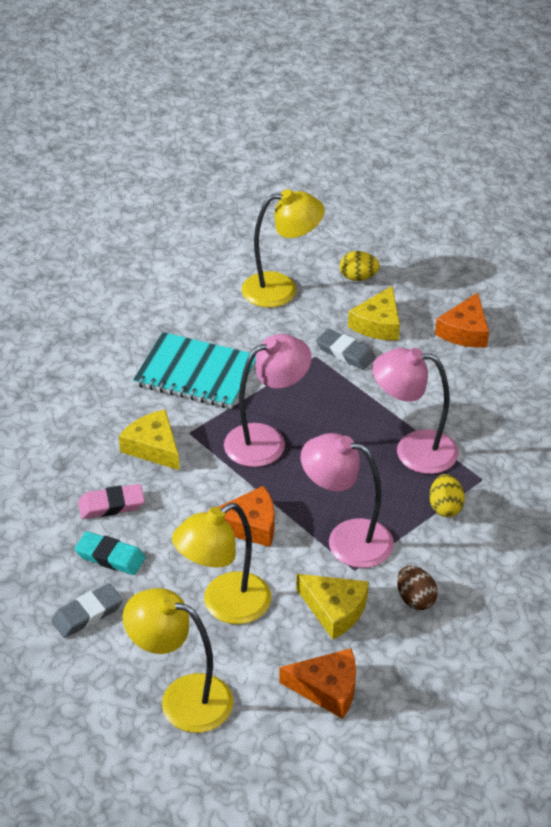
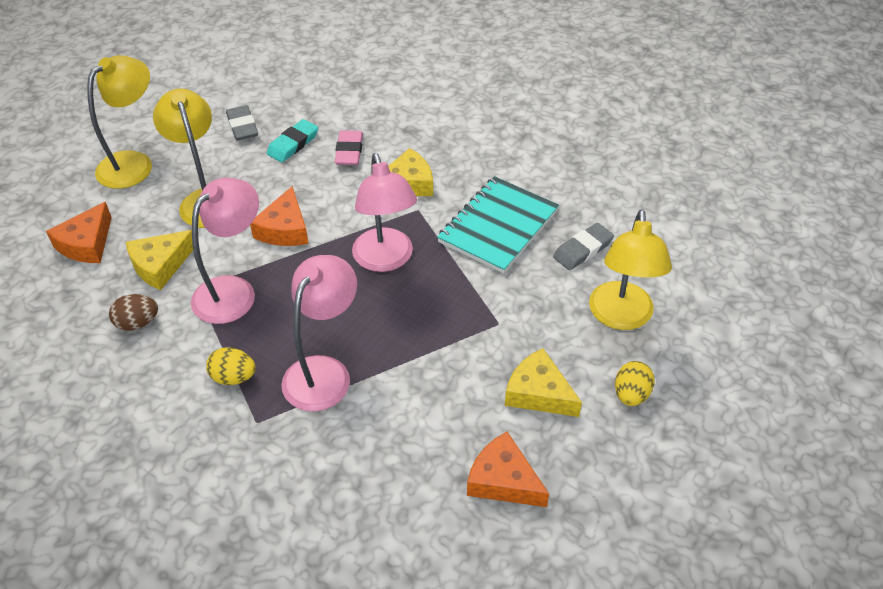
camera: 105 degrees right, 5 degrees up
grey eraser [316,329,376,370] -> grey eraser moved to [553,223,614,270]

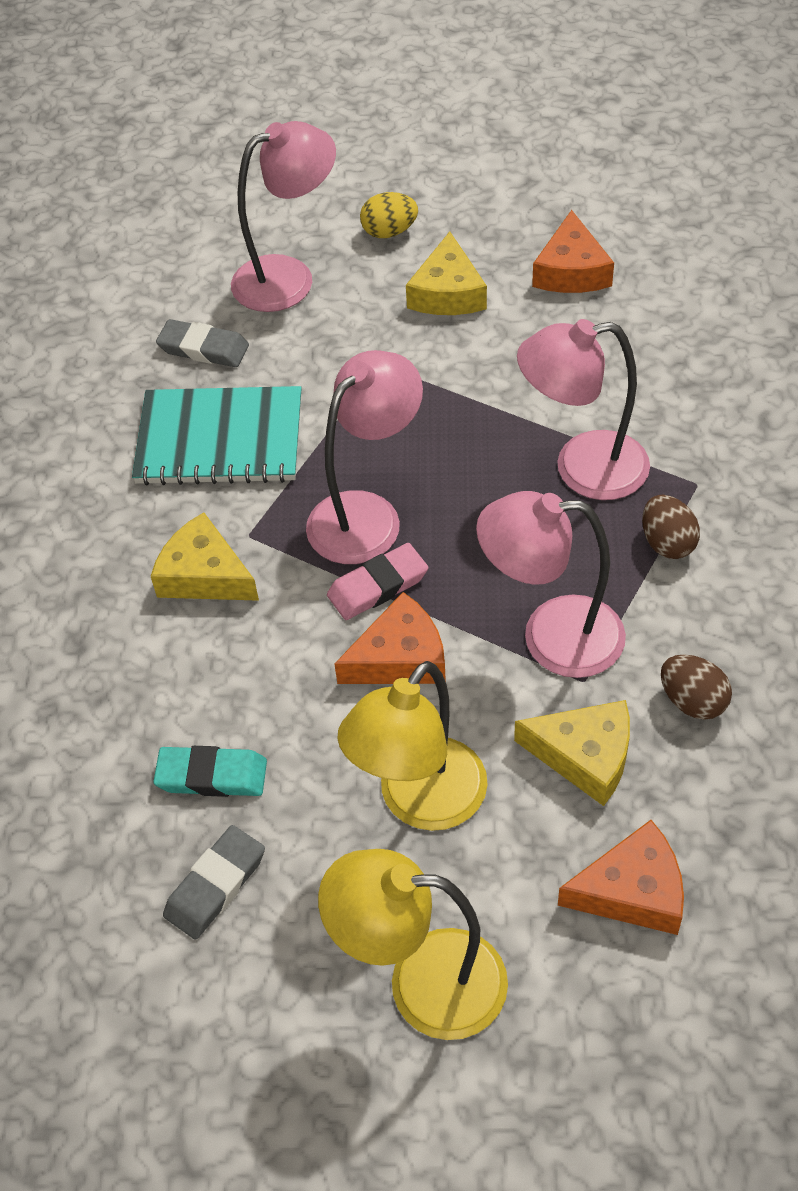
camera: 120 degrees left, 5 degrees up
yellow egg [206,347,256,385] -> brown egg [642,495,700,559]
pink eraser [335,131,363,165] -> pink eraser moved to [327,543,428,620]
yellow lamp [589,209,672,330] -> pink lamp [231,121,336,312]

